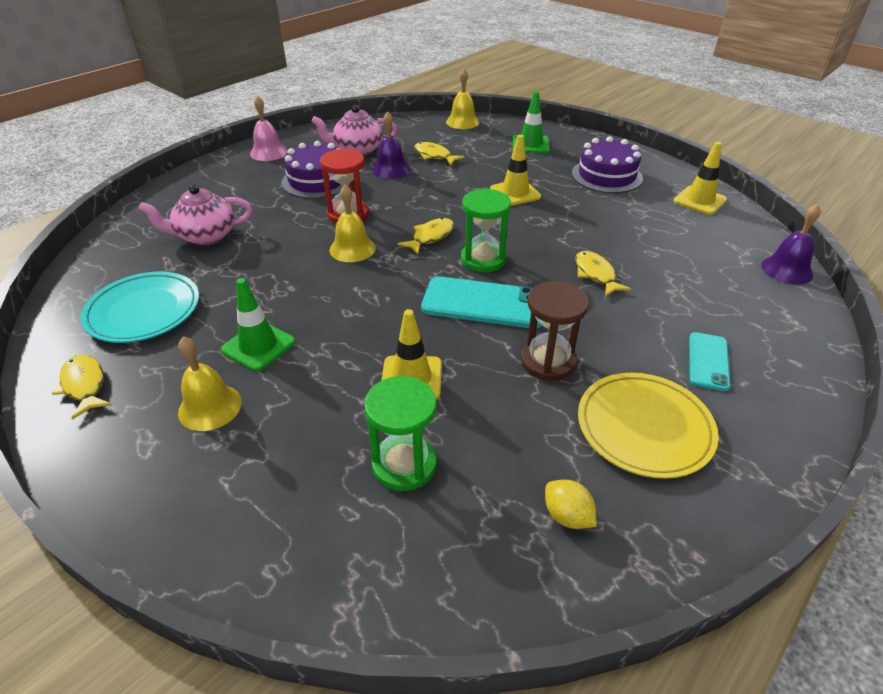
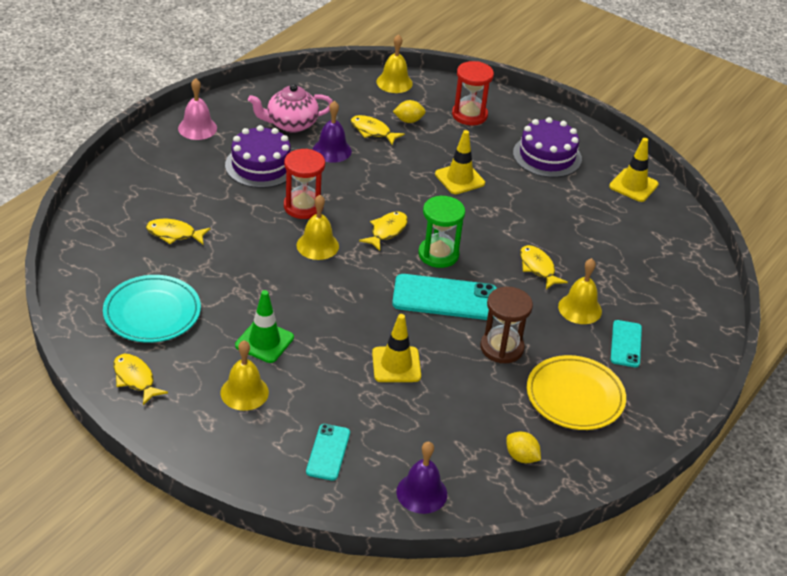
camera: 10 degrees left, 0 degrees up
pink teapot [139,185,252,245] -> yellow fish [146,219,211,244]
green hourglass [364,376,437,491] -> none
green traffic cone [513,91,550,153] -> red hourglass [452,61,494,126]
purple bell [761,204,821,285] -> purple bell moved to [396,442,447,514]
none -> turquoise phone [306,424,350,481]
none -> yellow lemon [393,100,426,123]
none -> yellow bell [558,258,602,324]

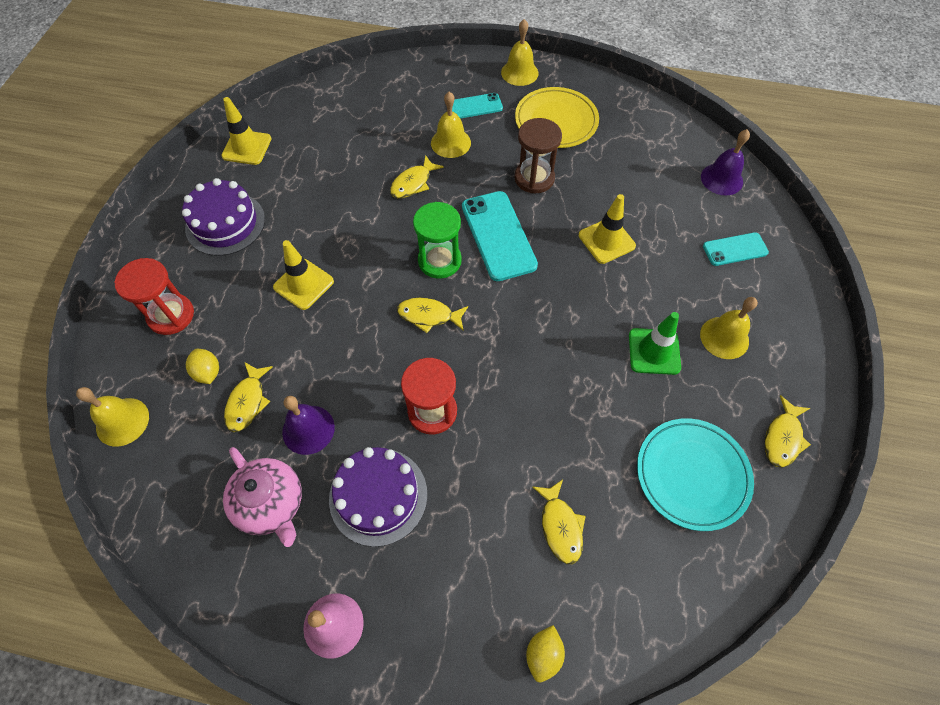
camera: 110 degrees left, 20 degrees up
yellow bell [297,195,339,260] -> yellow bell moved to [501,19,538,86]
yellow lemon [506,432,541,463] -> yellow lemon moved to [526,625,565,682]

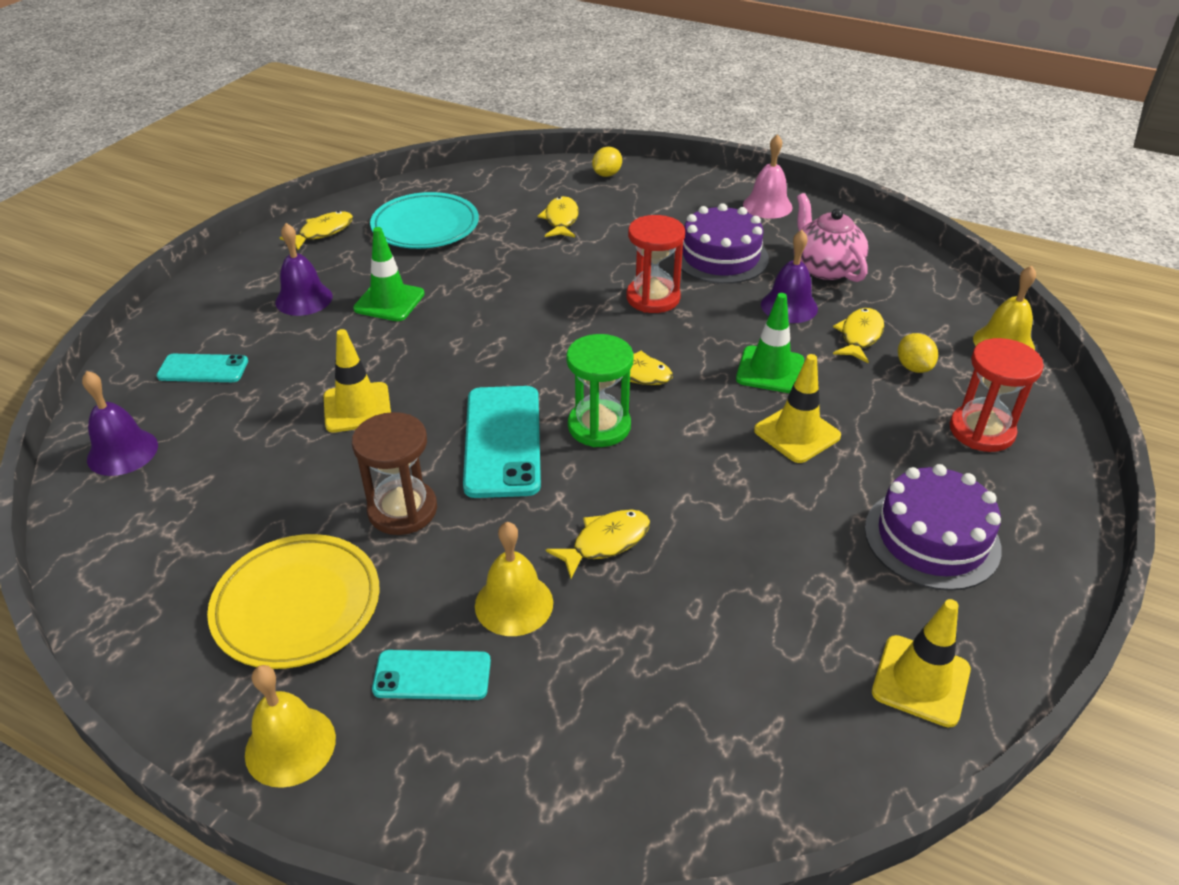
camera: 165 degrees left, 20 degrees down
yellow bell [700,297,758,359] -> purple bell [275,223,333,316]
none -> green traffic cone [736,293,804,393]

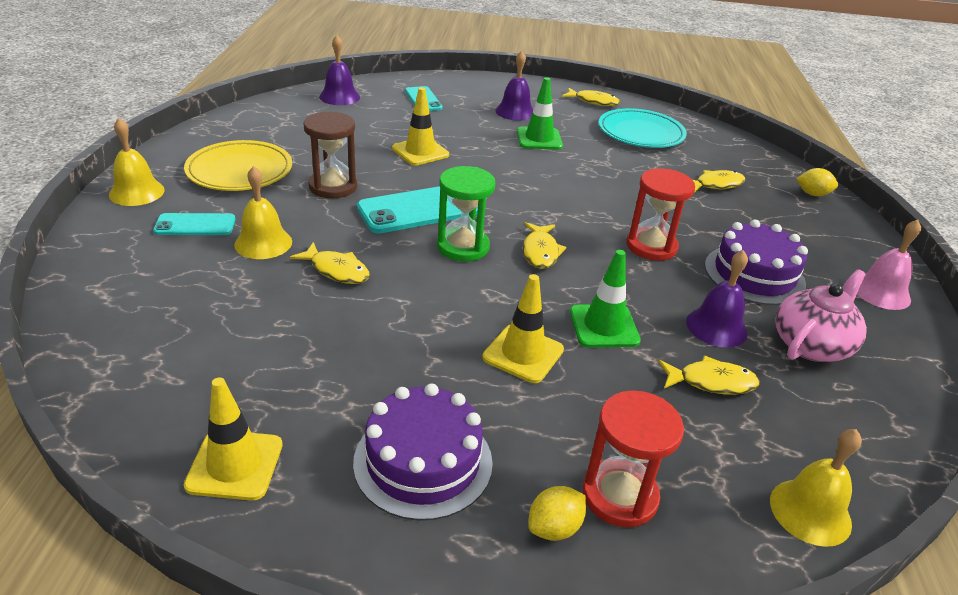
camera: 65 degrees right, 5 degrees down
turquoise phone [372,650,491,700] -> turquoise phone turned 75 degrees counterclockwise [153,213,235,235]
yellow lemon [898,333,938,373] -> yellow lemon moved to [528,486,586,541]

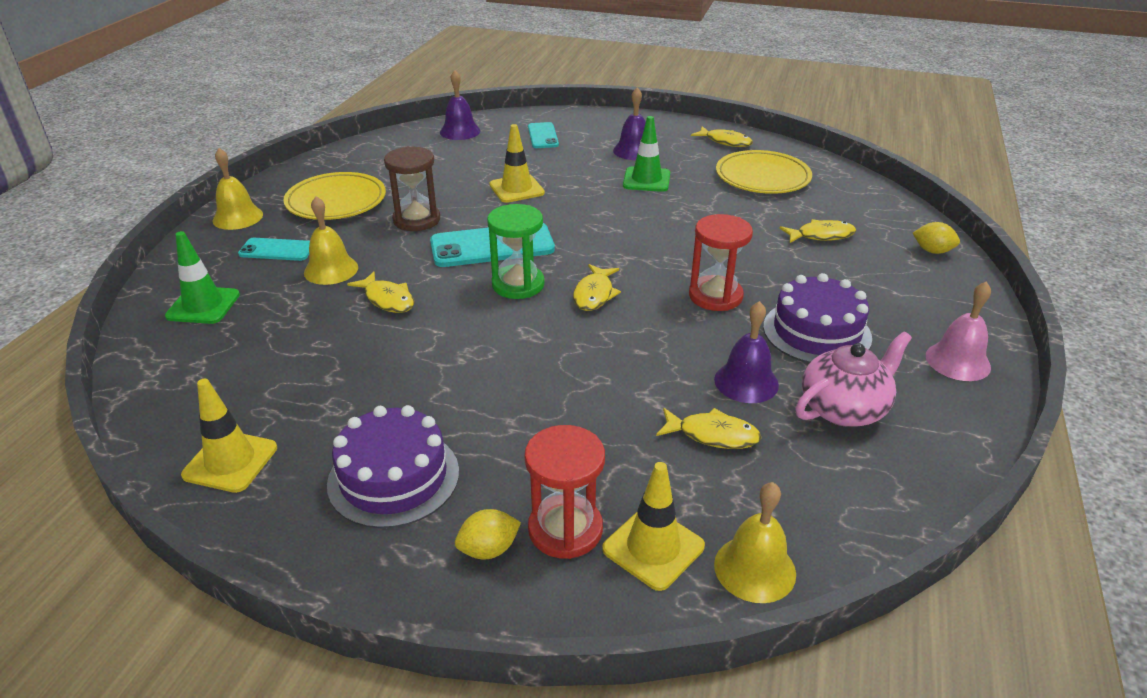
camera: 15 degrees right, 0 degrees up
yellow traffic cone [482,274,564,383] -> yellow traffic cone moved to [602,462,705,591]
green traffic cone [570,250,641,348] -> green traffic cone moved to [165,231,240,324]
turquoise plate [599,108,687,148] -> yellow plate [716,150,812,194]

